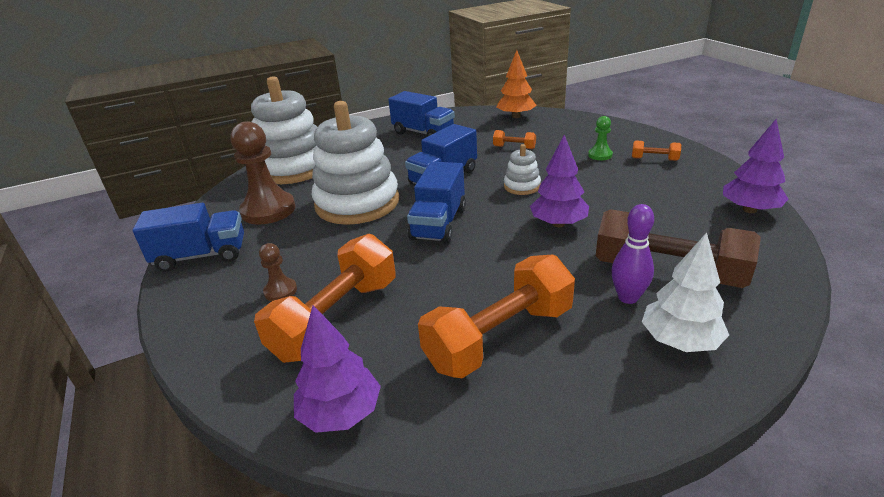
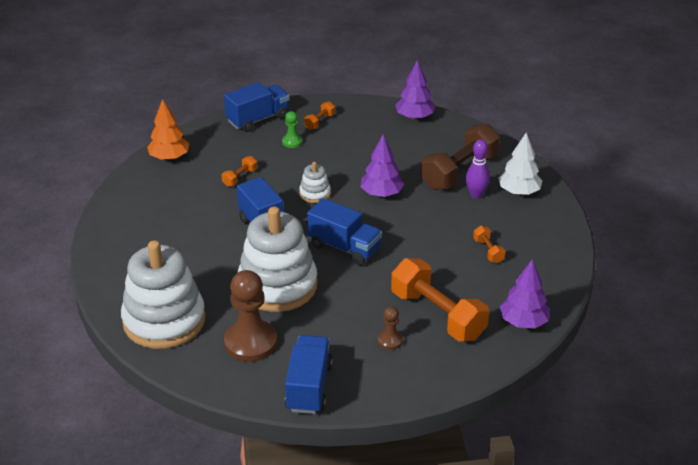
camera: 75 degrees left, 5 degrees up
blue truck [388,91,455,137] -> blue truck moved to [224,82,289,132]
orange dumbbell [418,254,575,378] -> orange dumbbell [473,225,505,263], size x0.44

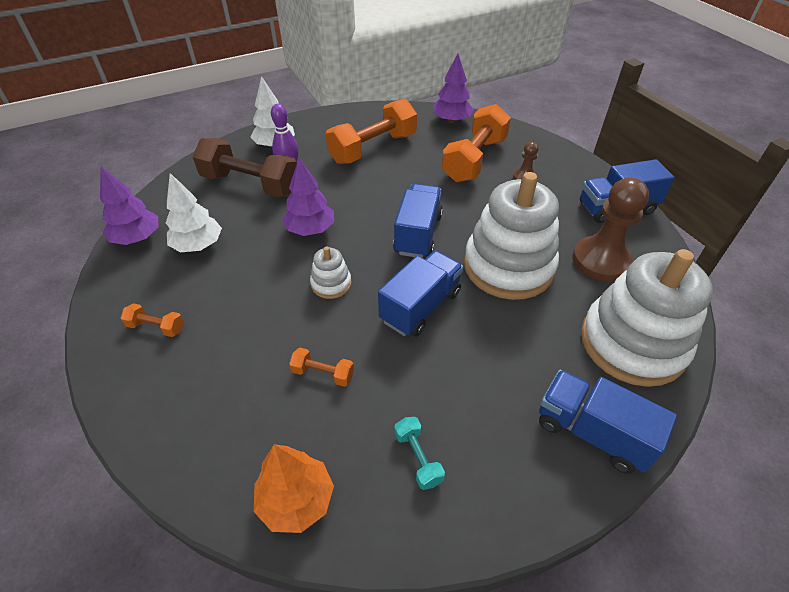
camera: 110 degrees left, 10 degrees up
blue truck [224,82,289,132] -> blue truck moved to [539,370,677,474]
green pawn [282,111,303,148] -> none
orange dumbbell [473,225,505,263] -> orange dumbbell [326,99,417,164], size x2.27
none -> white tree [166,173,222,252]
none -> turquoise dumbbell [394,417,445,490]

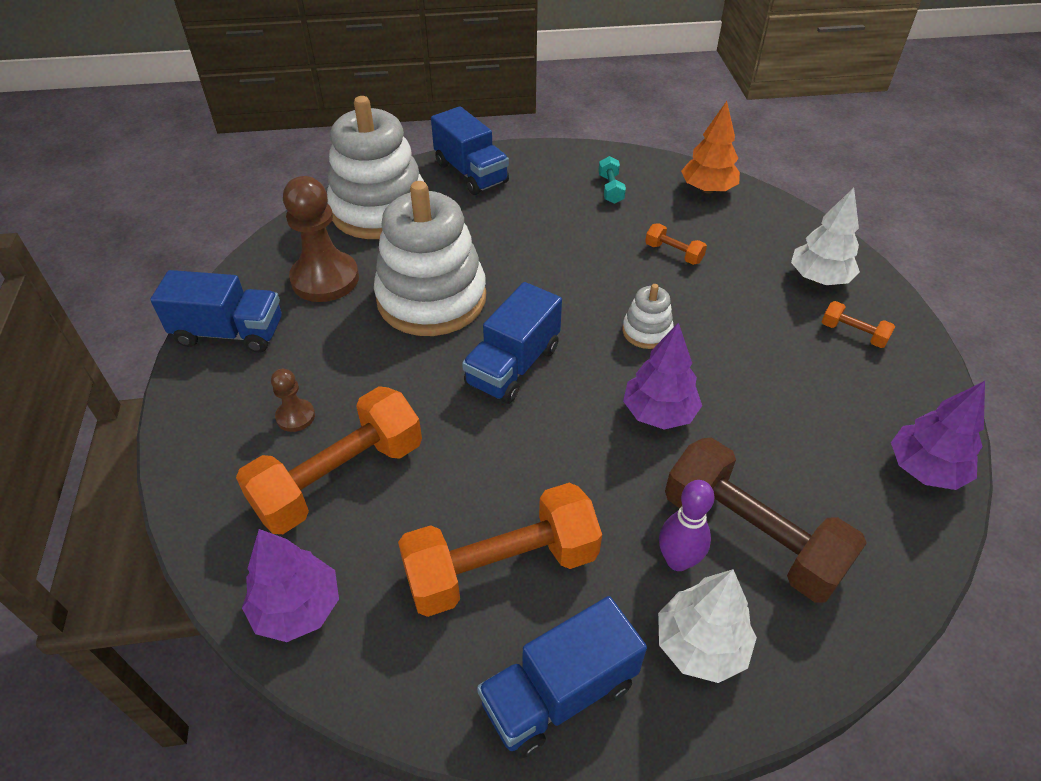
camera: 160 degrees left, 0 degrees up
white tree [166,173,222,252] -> white tree moved to [791,188,860,285]
blue truck [378,251,463,337] -> blue truck moved to [477,596,647,759]

